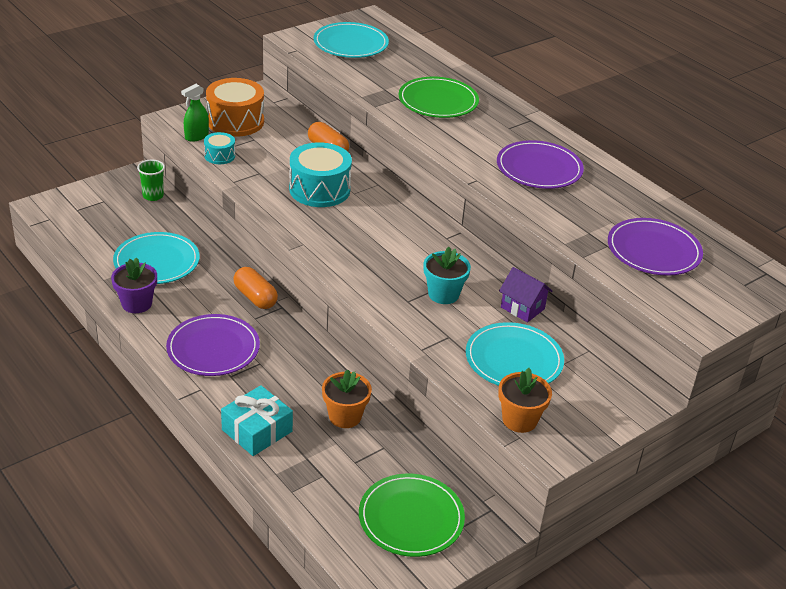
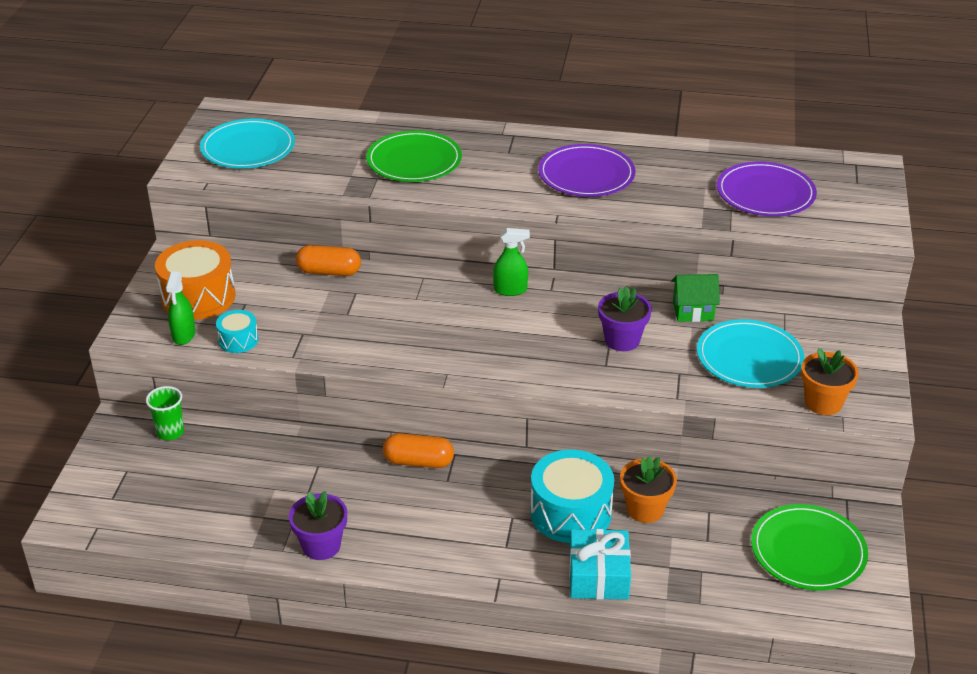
camera: 40 degrees left, 0 degrees up
turquoise plate [113,232,200,284] -> none
purple plate [166,314,260,376] -> none
turquoise drum [289,142,352,207] -> turquoise drum moved to [530,450,614,543]
turquoise flower pot [423,247,471,304] -> purple flower pot [598,286,652,351]
purple house [499,267,552,322] -> green house [672,274,720,322]
none -> green spray bottle [493,228,530,296]

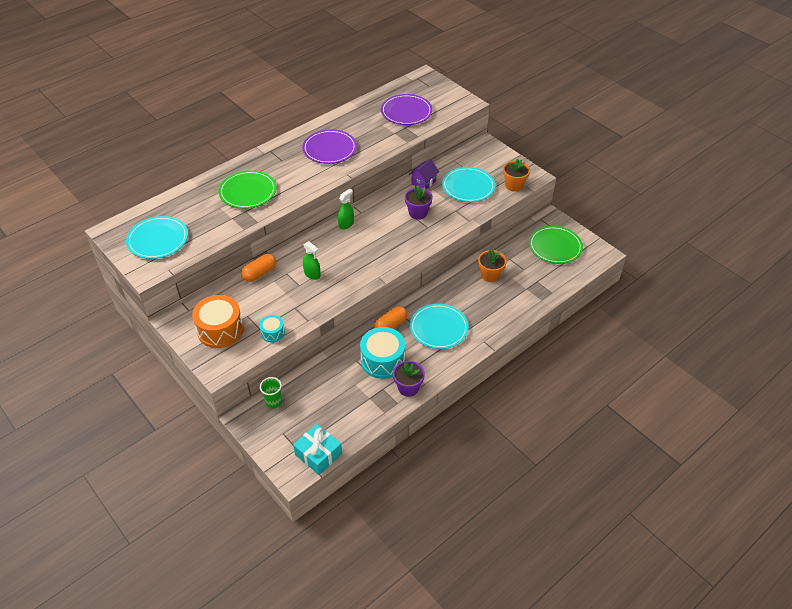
camera: 50 degrees left, 10 degrees up
green spray bottle [166,272,196,345] -> green spray bottle moved to [303,241,321,280]
turquoise drum [530,450,614,543] -> turquoise drum moved to [360,327,405,379]
turquoise gift [569,529,631,600] -> turquoise gift moved to [293,424,342,475]
green house [672,274,720,322] -> purple house [409,159,439,189]
none -> turquoise plate [410,304,469,349]

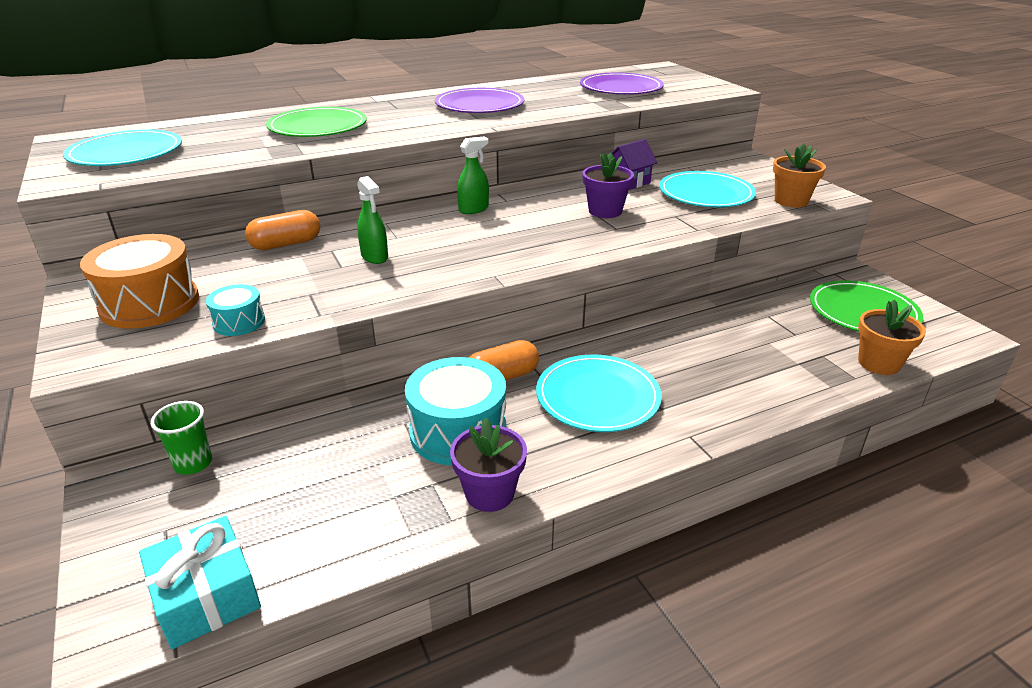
camera: 15 degrees right, 15 degrees down
orange flower pot [478,249,507,282] -> orange flower pot moved to [858,300,926,375]

